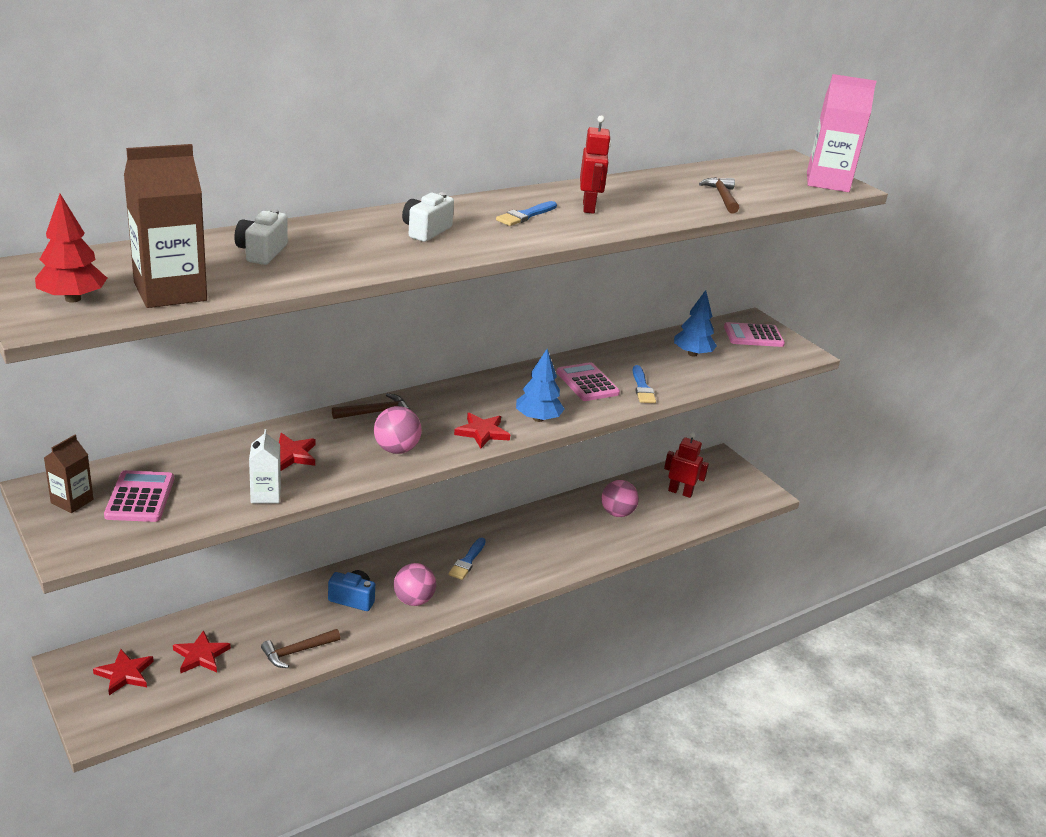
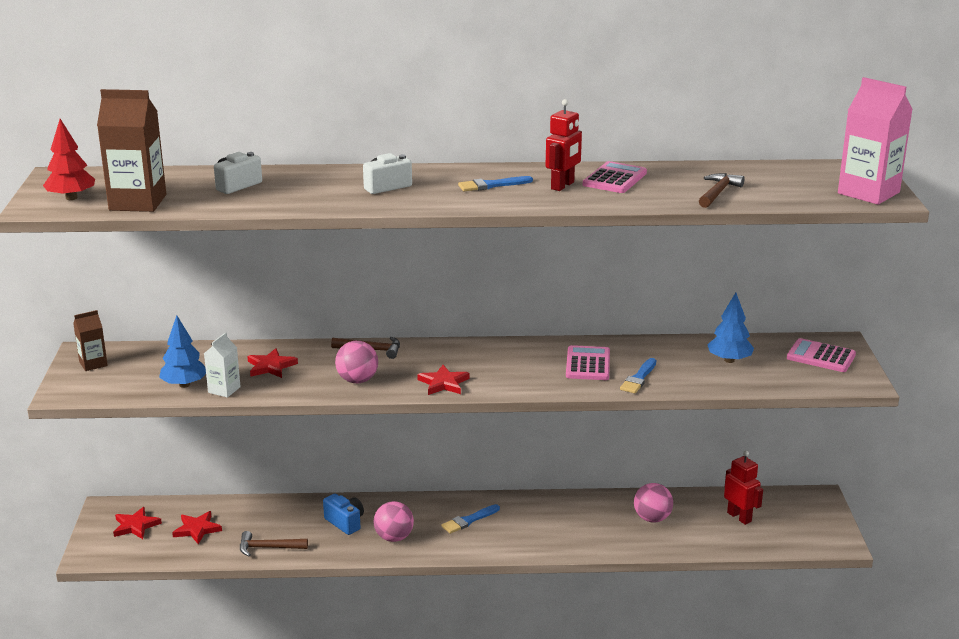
camera: 35 degrees right, 5 degrees down
pink calculator [104,470,174,522] -> pink calculator moved to [583,161,647,193]
blue tree [516,349,565,422] -> blue tree moved to [159,315,206,388]

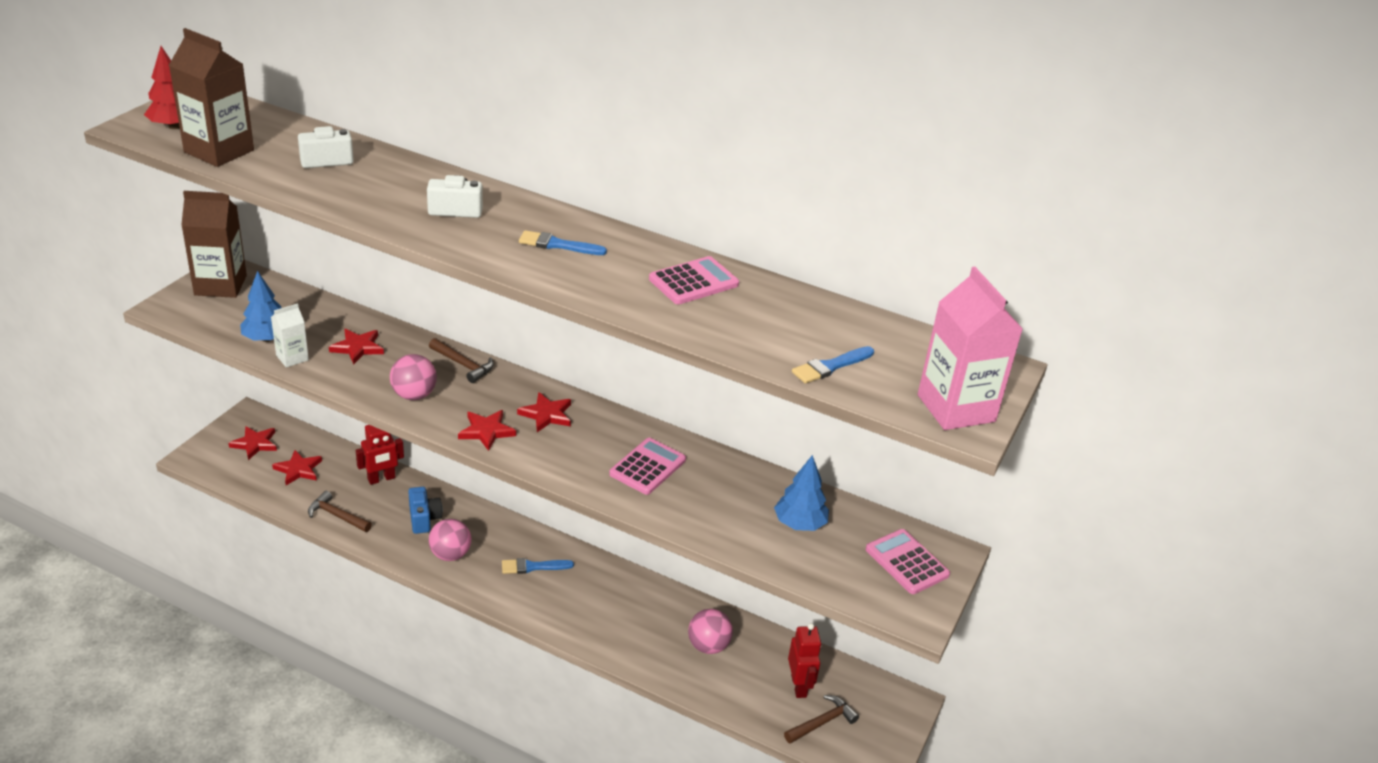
camera: 25 degrees right, 10 degrees up
brown carton [73,310,108,371] -> brown carton [181,191,247,298], size x1.84
red robot [546,99,582,191] -> red robot moved to [356,425,404,485]
blue brush [620,358,656,393] -> blue brush moved to [792,346,874,384]
brown hammer [699,173,745,208] -> brown hammer moved to [784,695,859,744]
none -> red star [517,392,571,432]

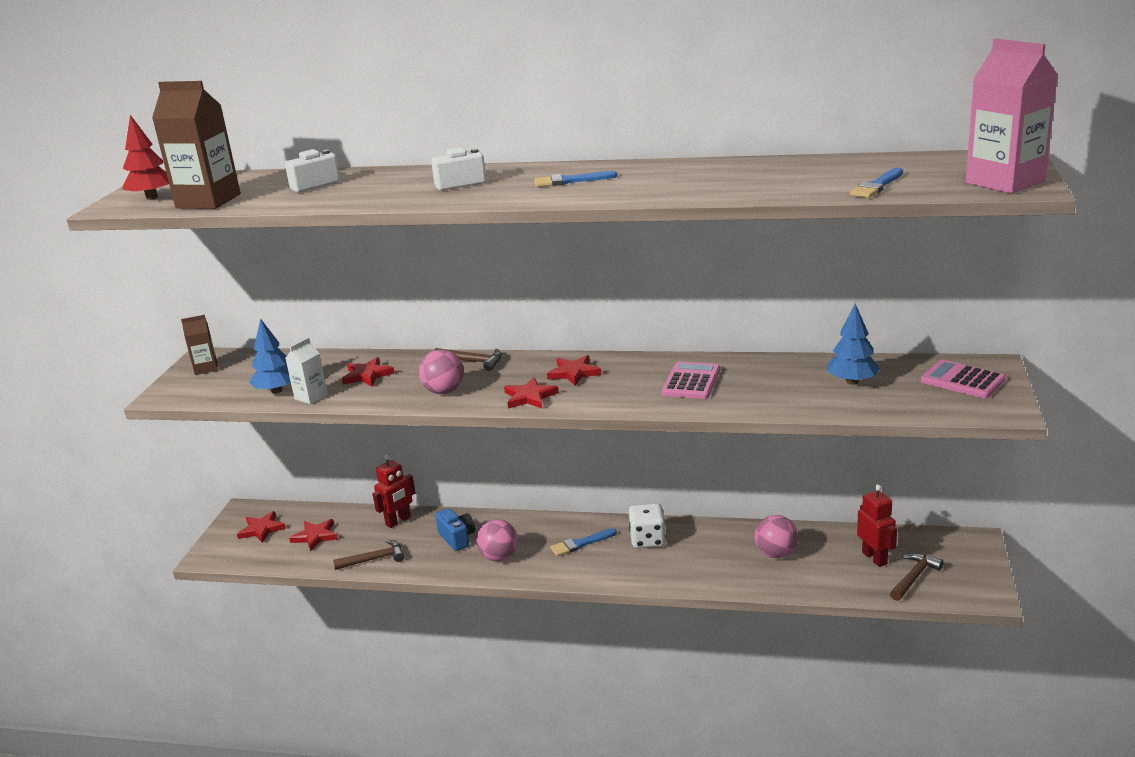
camera: 10 degrees left, 10 degrees down
brown carton [181,191,247,298] -> brown carton [181,315,218,375], size x0.54
brown hammer [308,491,372,532] -> brown hammer turned 150 degrees clockwise [333,540,404,570]
pink calculator [649,256,739,304] -> none
none -> white dice [629,503,666,548]

